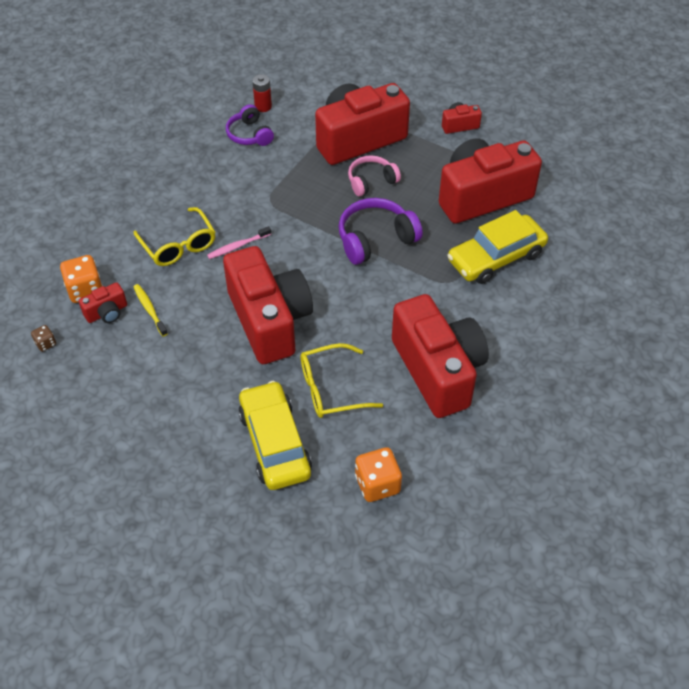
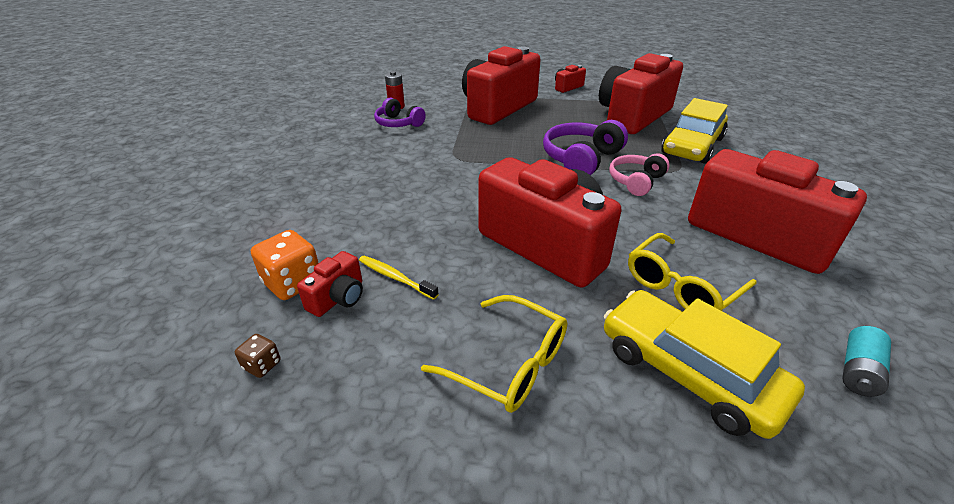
camera: 25 degrees left, 15 degrees down
yellow glasses [133,207,215,266] -> yellow glasses moved to [421,295,567,413]
pink toothbrush [207,226,271,259] -> none
pink headphones [348,155,401,196] -> pink headphones moved to [609,153,670,196]
orange dice [355,447,402,502] -> turquoise battery [842,326,891,397]

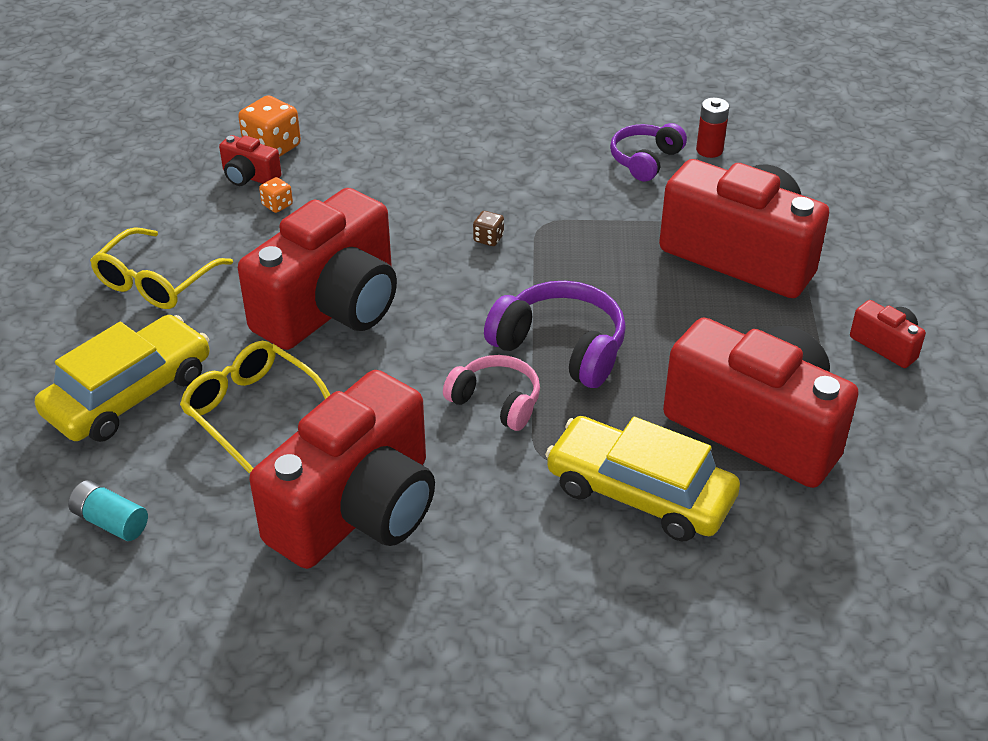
camera: 85 degrees right, 5 degrees up
brown dice [235,334,281,378] -> brown dice moved to [473,211,504,246]
yellow toothbrush [359,256,439,300] -> orange dice [259,177,293,213]

